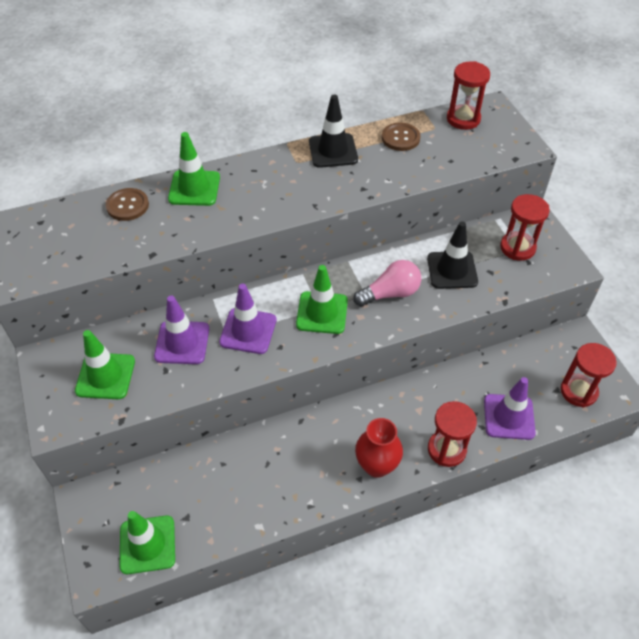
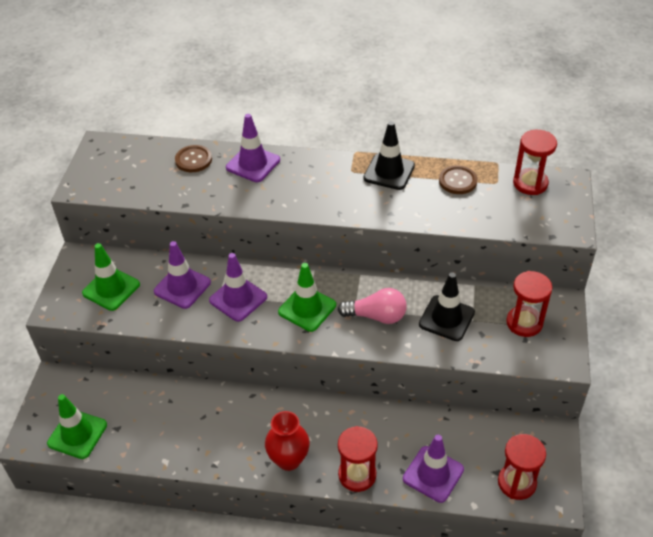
camera: 30 degrees right, 5 degrees down
green traffic cone [168,132,220,206] -> purple traffic cone [226,114,280,182]

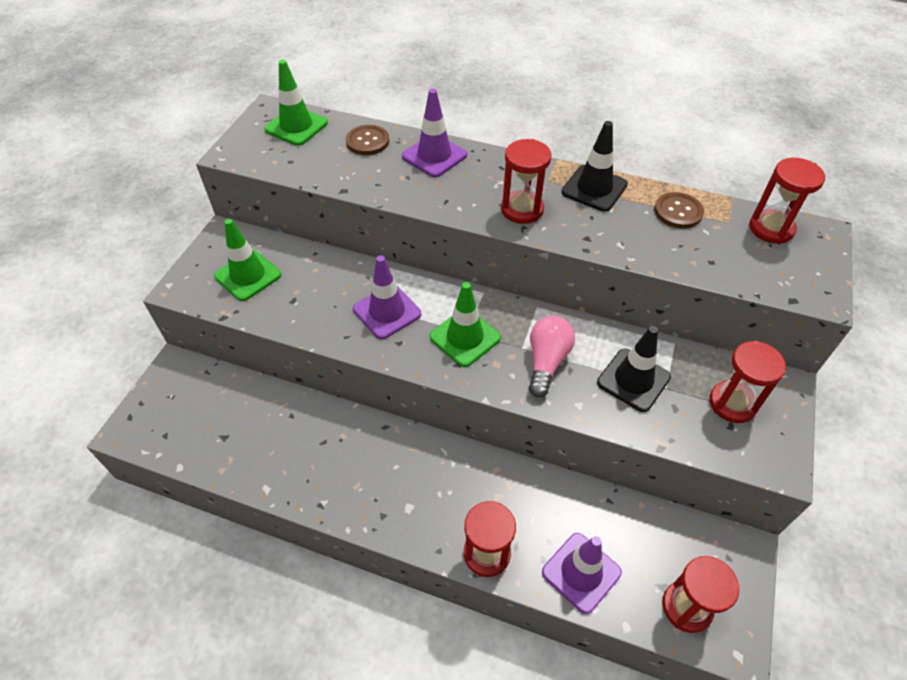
camera: 10 degrees right, 5 degrees up
green traffic cone [47,394,107,459] -> green traffic cone moved to [264,60,328,146]
purple traffic cone [154,241,211,309] -> none
red vase [265,411,310,471] -> none
pink light bulb [337,288,407,324] -> pink light bulb turned 90 degrees counterclockwise [529,316,575,397]
none -> red hourglass [501,139,552,224]

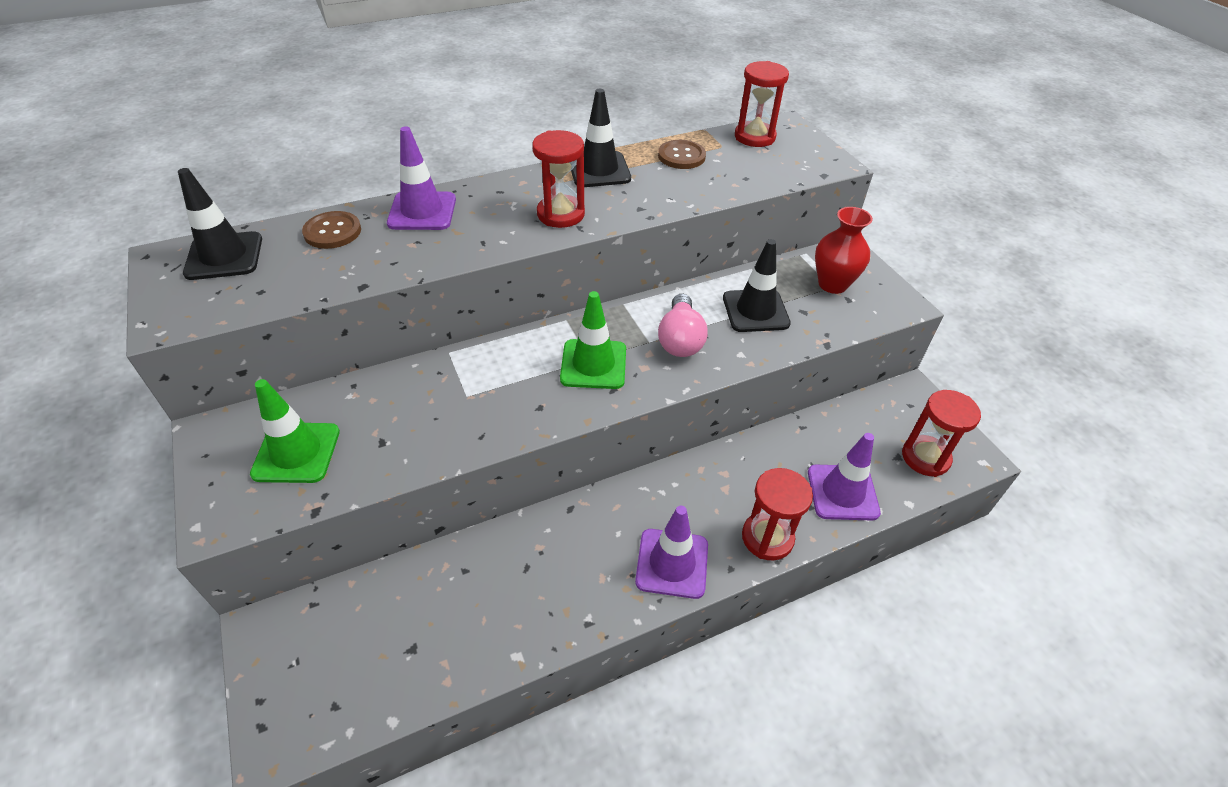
camera: 45 degrees left, 5 degrees down
green traffic cone [264,60,328,146] -> black traffic cone [178,168,262,280]
purple traffic cone [353,255,421,339] -> purple traffic cone moved to [635,506,708,599]
pink light bulb [529,316,575,397] -> pink light bulb turned 150 degrees counterclockwise [658,293,707,357]
red hourglass [710,340,786,423] -> red vase [815,207,873,294]

